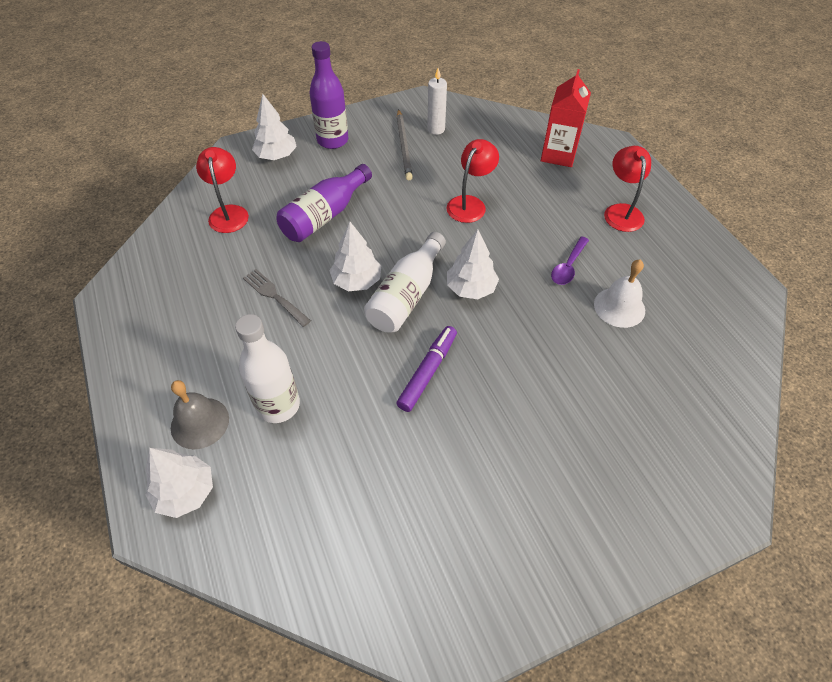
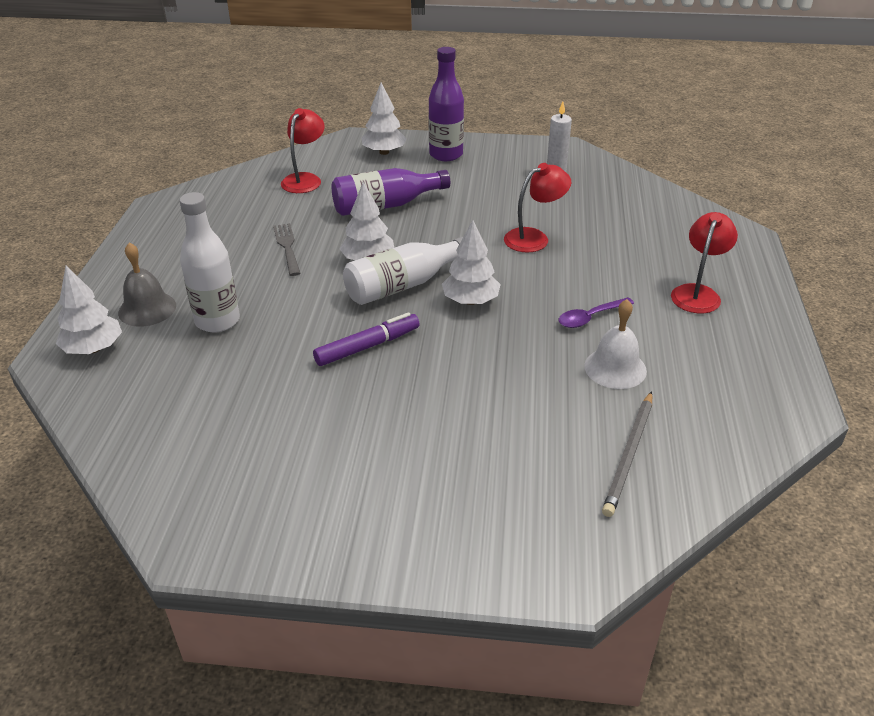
camera: 30 degrees right, 15 degrees down
grey pencil [397,109,413,180] -> grey pencil moved to [602,391,652,517]
red carton [541,69,591,167] -> none

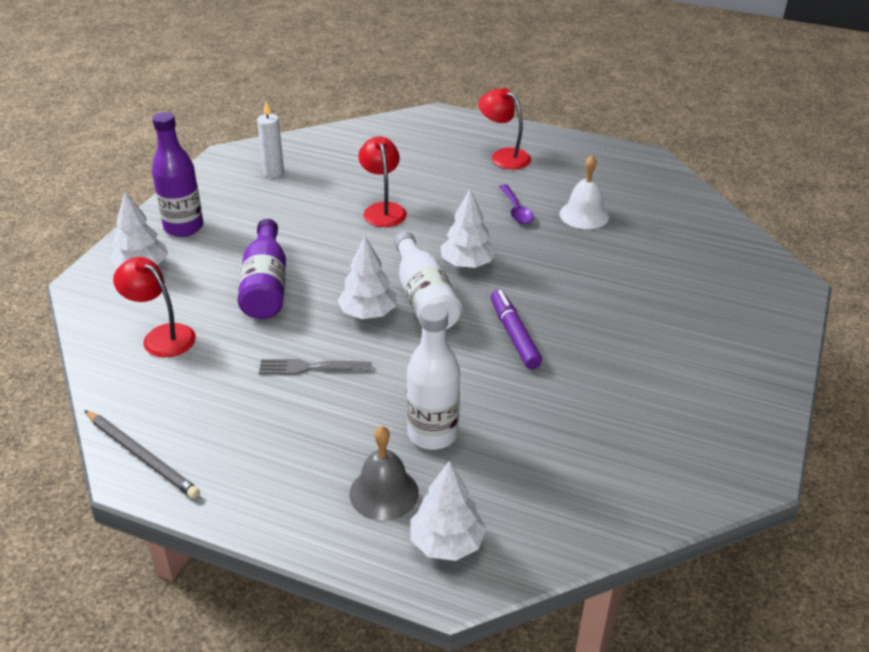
camera: 75 degrees left, 0 degrees up
grey pencil [602,391,652,517] -> grey pencil moved to [84,410,200,498]

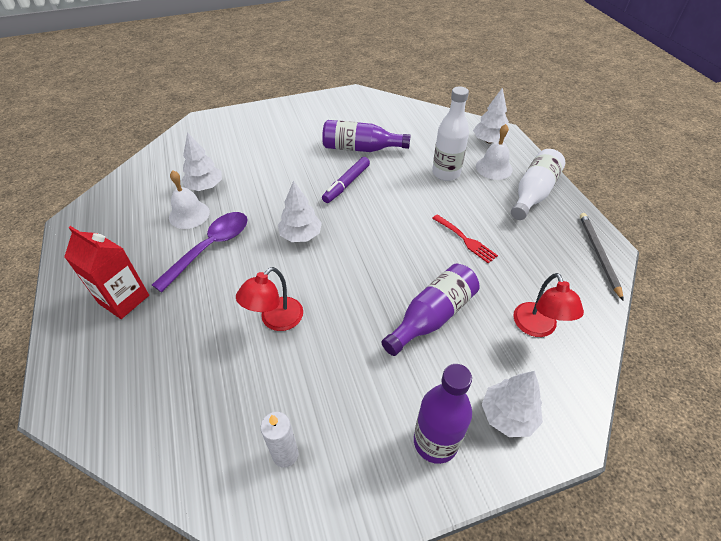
camera: 130 degrees left, 10 degrees up
grey fork [259,359,372,375] -> red fork [432,214,498,263]
white tree [337,236,396,319] -> white tree moved to [181,132,222,191]
grey bell [349,426,419,521] -> white bell [476,124,512,180]
white bottle [394,231,462,330] -> white bottle moved to [511,149,565,220]
red lamp [479,88,531,169] -> red carton [64,226,149,319]
purple spoon [499,184,534,224] -> purple spoon [152,212,247,292], size x1.75
none -> purple bottle [322,120,411,152]

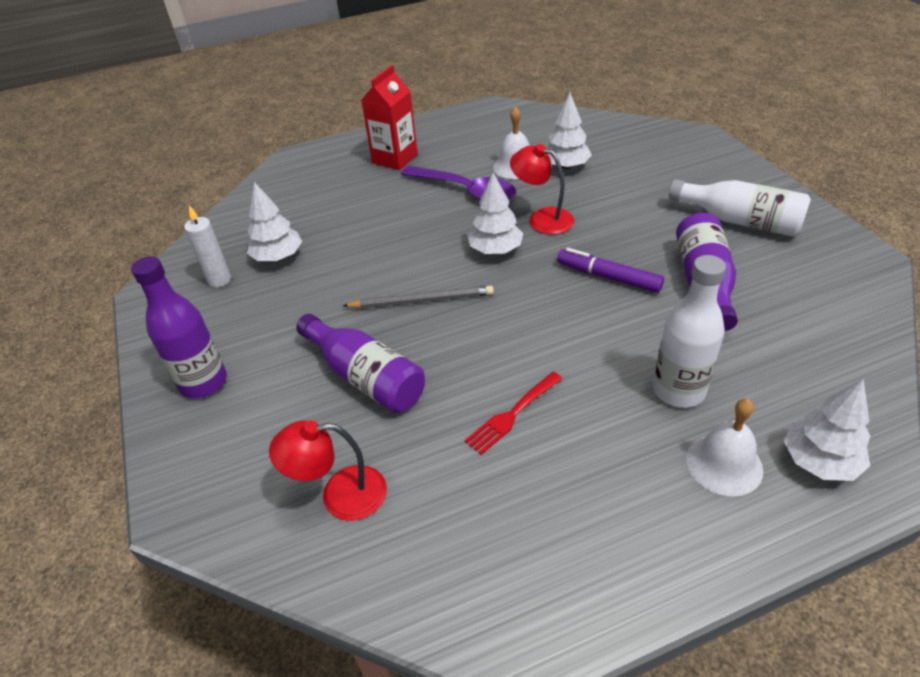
camera: 90 degrees right, 5 degrees down
red lamp [236,267,303,331] -> red lamp moved to [510,144,574,235]
white tree [482,371,543,437] -> white tree moved to [247,182,302,261]
white bottle [511,149,565,220] -> white bottle moved to [669,179,811,237]
grey pencil [580,213,624,301] -> grey pencil moved to [343,286,494,309]

